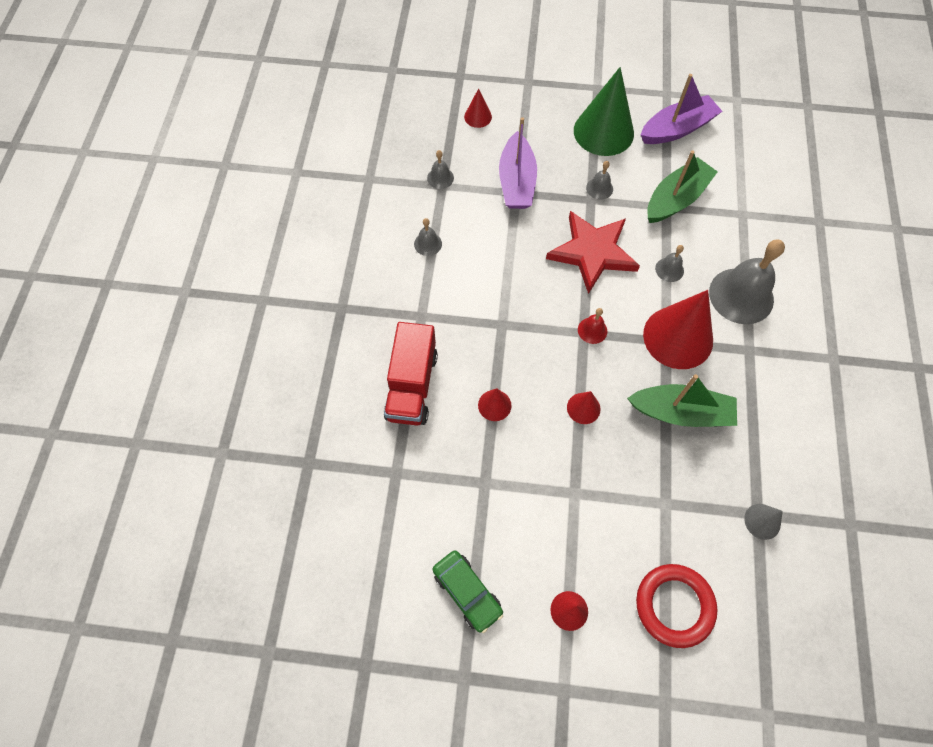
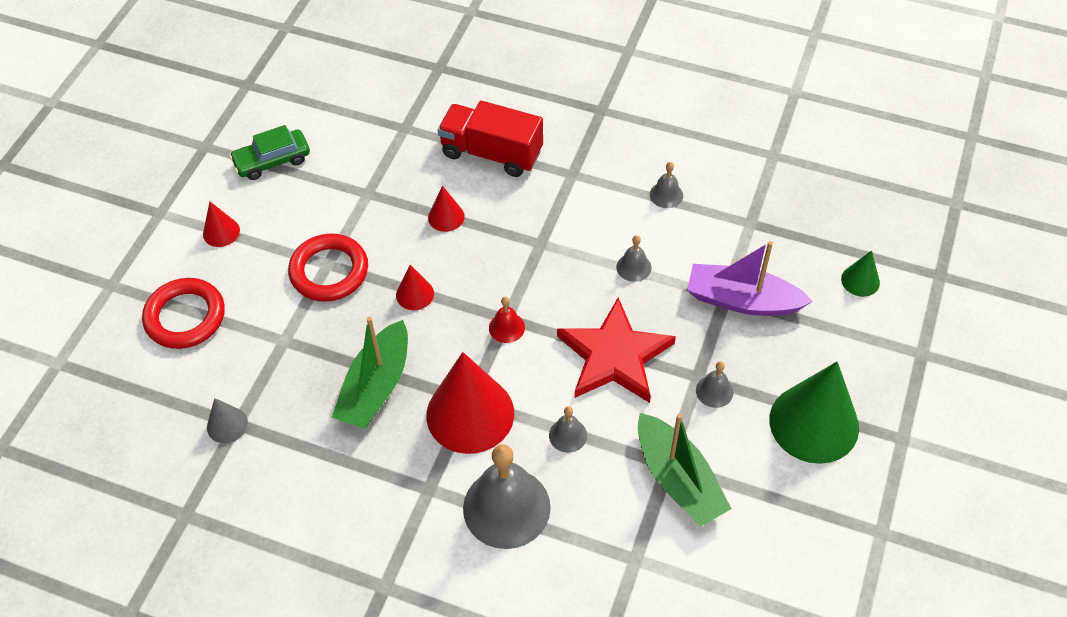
camera: 105 degrees right, 10 degrees down
grey bell [427,150,454,189] -> grey bell moved to [616,235,651,282]
red cone [464,88,492,128] -> green cone [841,250,880,297]
purple boat [641,74,722,144] -> none
none -> red ring [288,233,368,302]

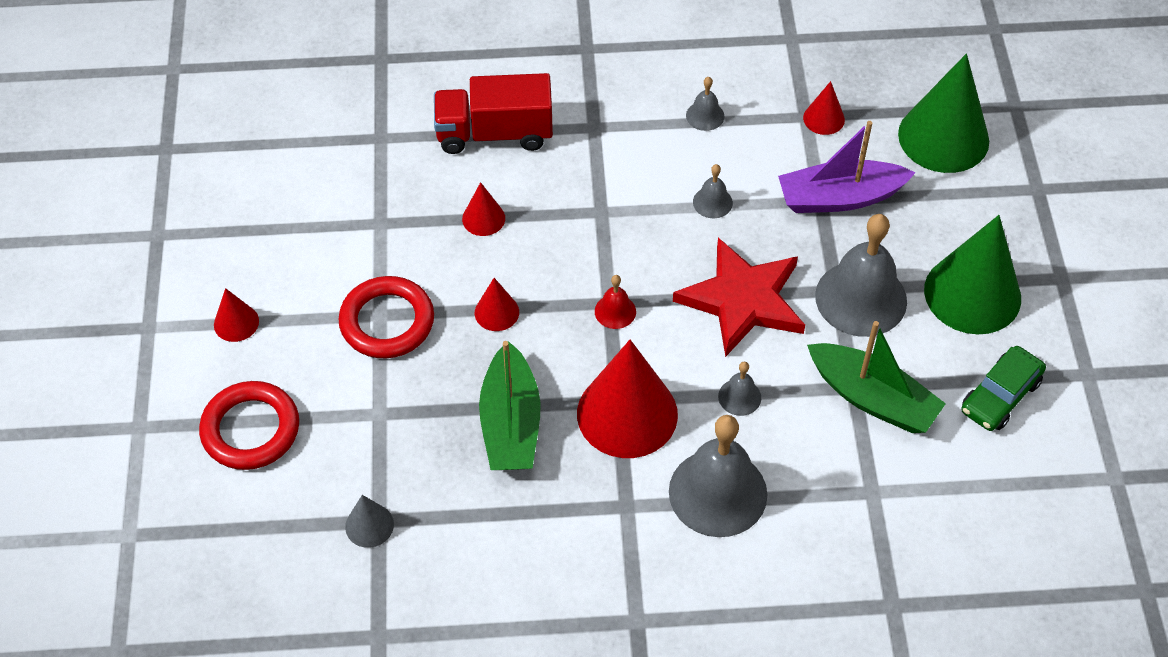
camera: 25 degrees left, 0 degrees up
green car [229,125,310,180] -> green car moved to [961,346,1046,431]
grey bell [696,361,734,408] -> grey bell [815,214,907,337], size x2.21
green cone [841,250,880,297] -> green cone [898,54,989,173], size x2.16
none -> red cone [803,81,845,135]

